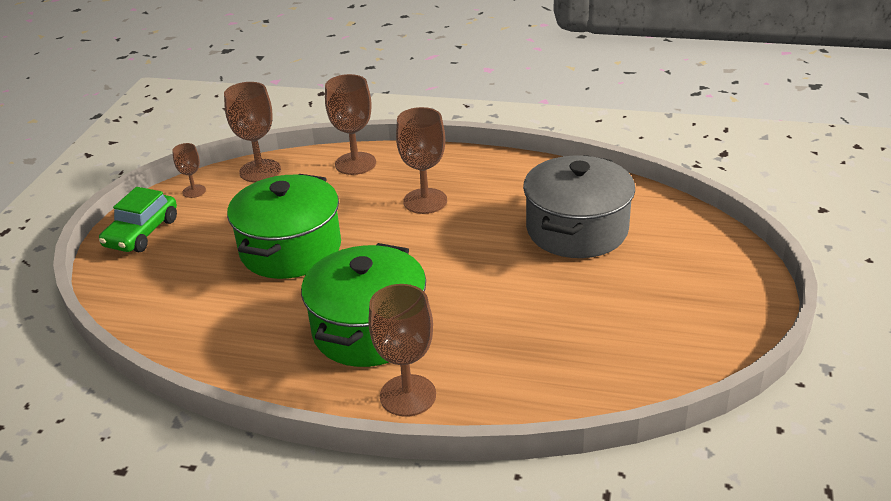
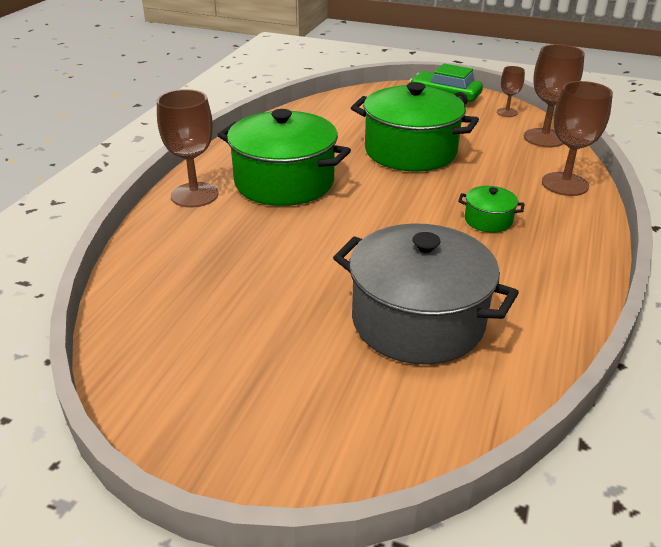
camera: 95 degrees right, 0 degrees up
brown goblet [396,107,447,214] -> green pot [458,186,525,233]

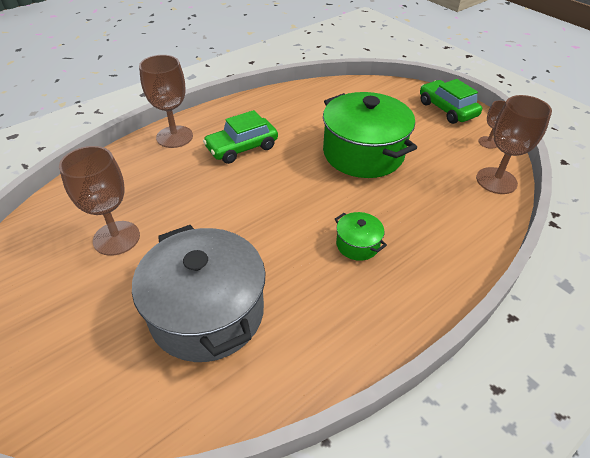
camera: 30 degrees right, 10 degrees up
green pot [217,109,351,206] -> green car [203,110,278,164]
brown goblet [542,81,613,196] -> brown goblet moved to [59,146,140,256]

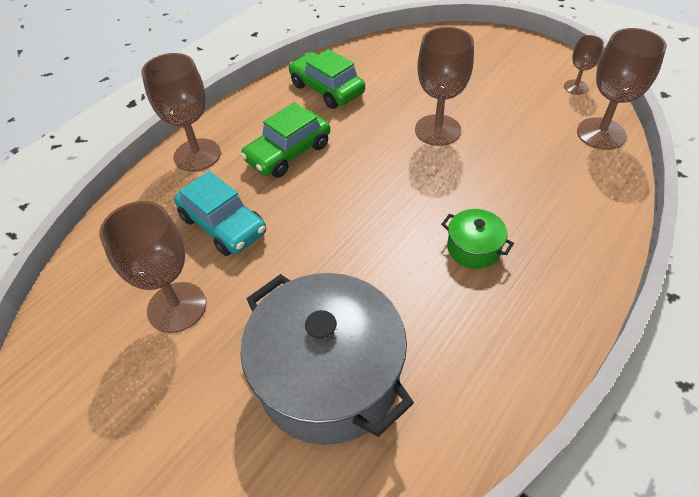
camera: 10 degrees left, 5 degrees up
green pot [323,92,417,178] -> brown goblet [415,27,474,146]
green car [420,79,482,124] -> green car moved to [289,49,365,109]
none -> turquoise car [174,171,266,256]

